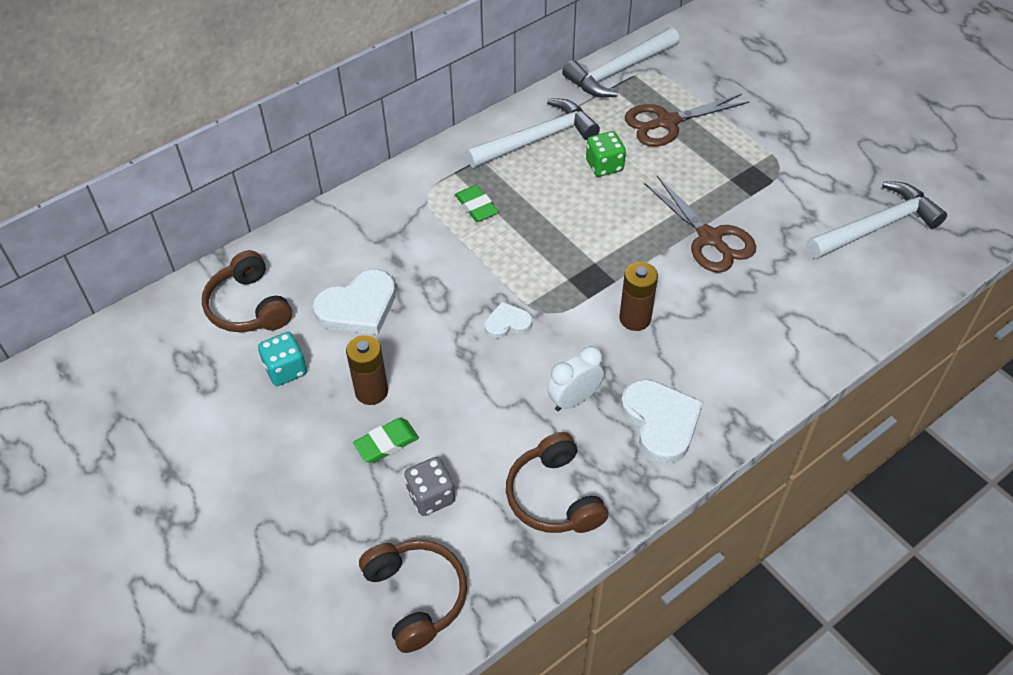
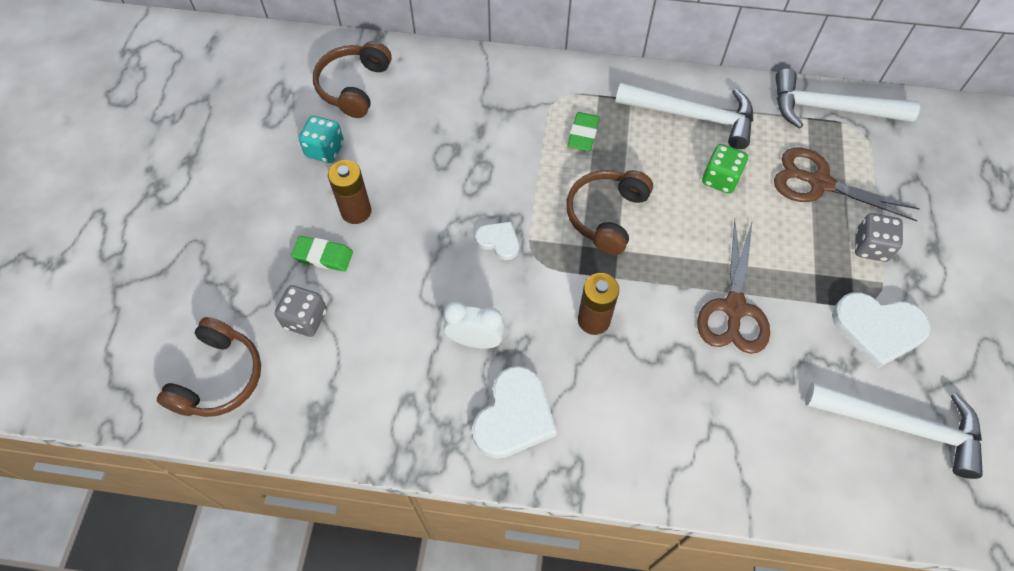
camera: 45 degrees right, 10 degrees up
white heart [313,269,396,335] -> white heart moved to [832,292,931,369]
brown headphones [506,432,608,533] -> brown headphones moved to [566,170,653,255]
none -> grey dice [855,213,903,262]

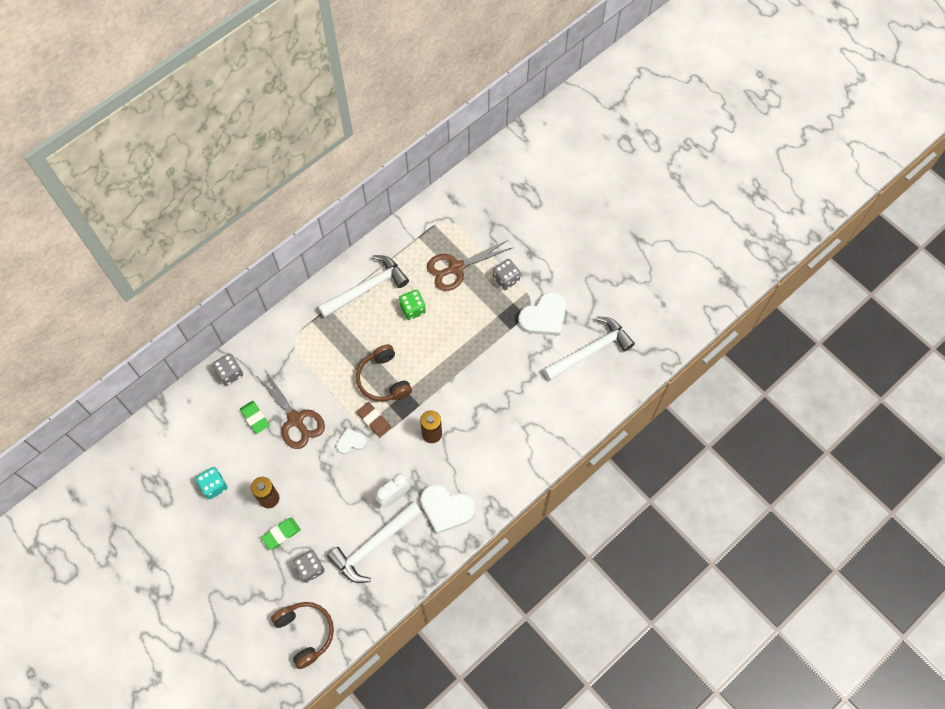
camera: 50 degrees left, 5 degrees up
brown headphones [313,41,392,118] -> none
white heart [472,366,557,459] -> white heart turned 135 degrees clockwise [421,484,476,534]
green eraser [567,112,600,151] -> green eraser moved to [240,401,269,434]
brown scissors [697,219,770,354] -> brown scissors moved to [257,370,325,449]
white hammer [775,69,920,129] -> white hammer moved to [327,501,421,583]
none -> grey dice [212,354,243,385]
none -> brown eraser [357,402,391,438]

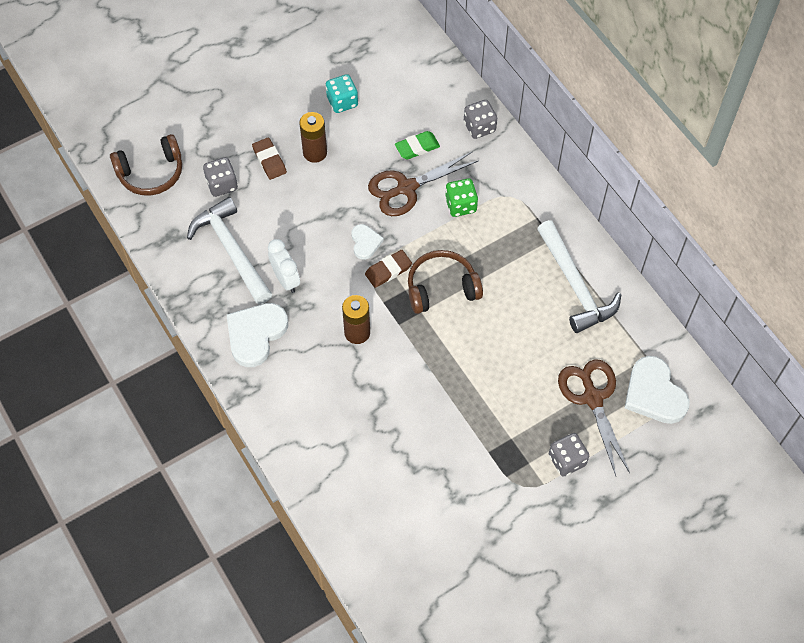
camera: 100 degrees right, 5 degrees down
green eraser [261,518,301,550] -> brown eraser [252,137,287,180]
green dice [399,290,426,320] -> green dice moved to [445,179,478,217]
white heart [518,292,566,336] -> white heart moved to [625,356,690,424]
white hammer [543,317,635,381] -> none

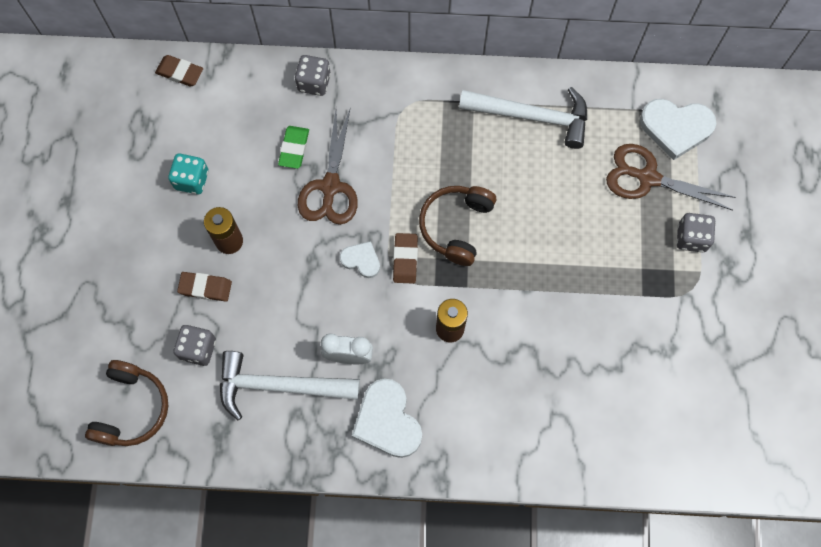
camera: 55 degrees left, 10 degrees up
green dice [445,179,478,217] -> none
none -> brown eraser [155,55,203,87]

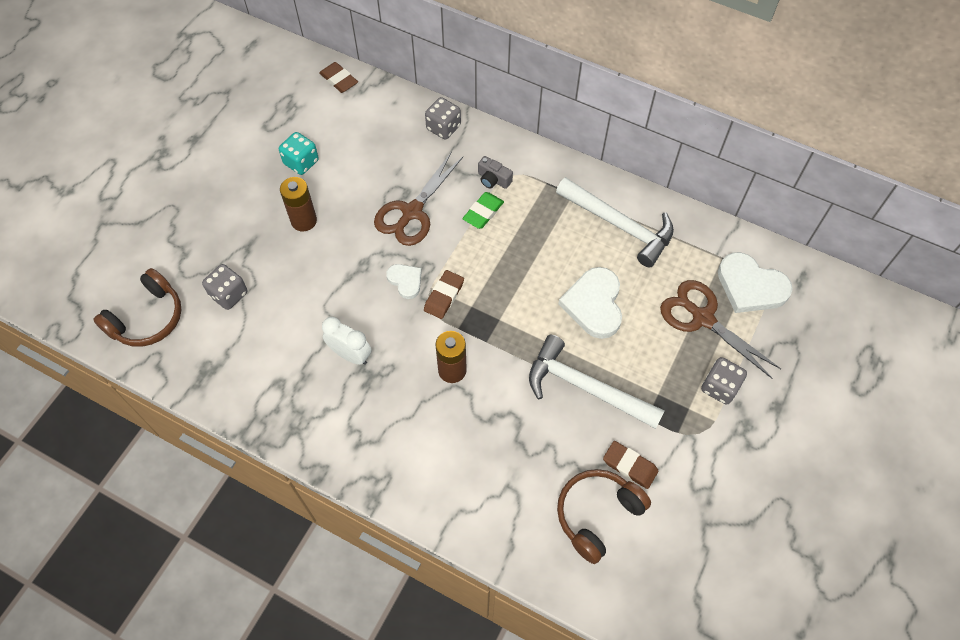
camera: 25 degrees right, 10 degrees down
brown eraser [177,272,232,302] -> brown eraser moved to [603,441,658,489]
white hammer [220,351,360,420] -> white hammer moved to [529,335,665,429]
green eraser [278,126,309,169] -> green eraser moved to [462,192,504,229]
white heart [352,378,422,458] -> white heart moved to [558,267,622,339]
brown headphones [419,186,496,266] -> brown headphones moved to [557,469,651,564]
none -> grey camera [478,156,513,189]

